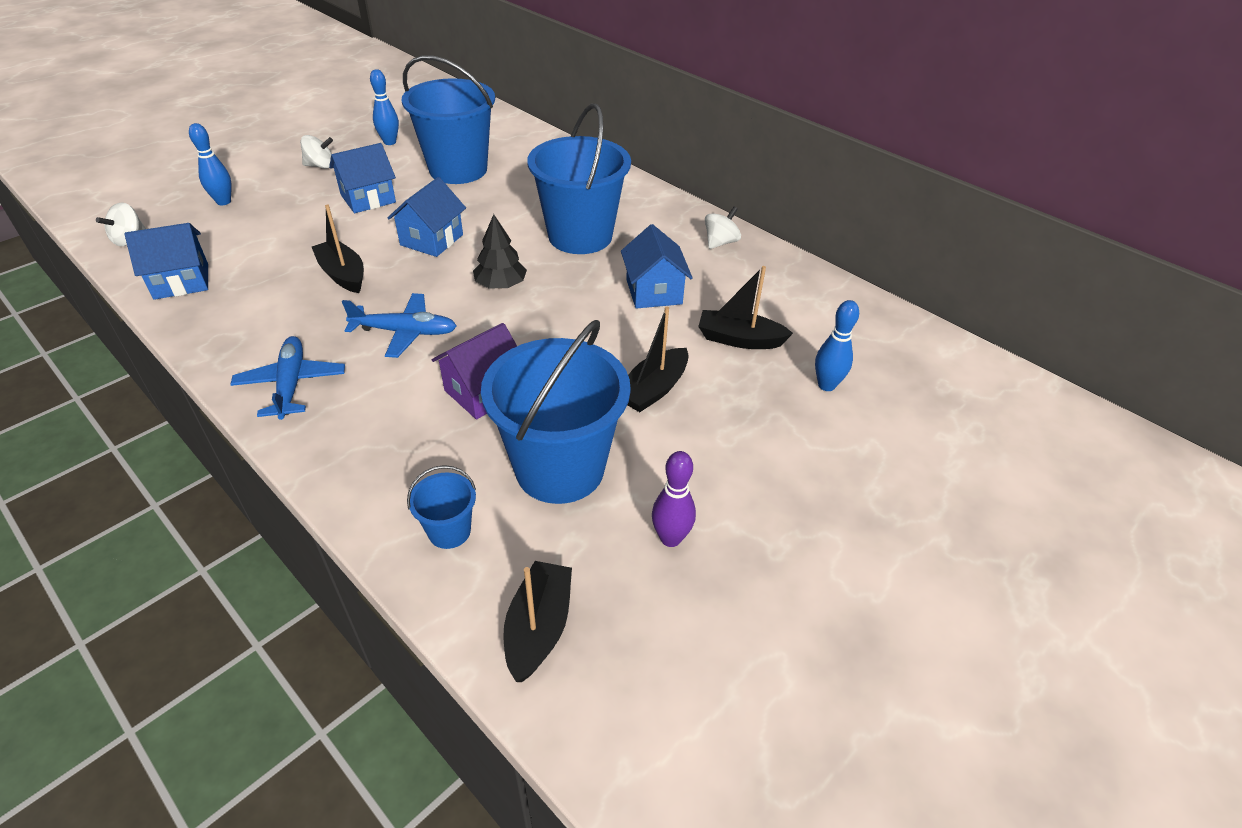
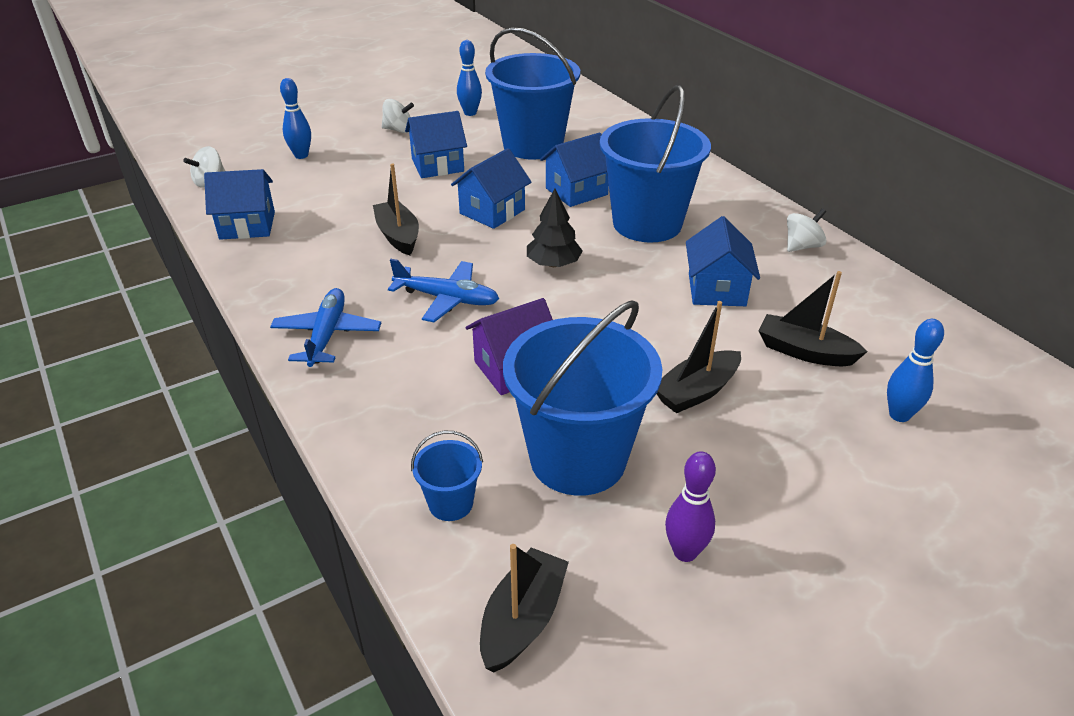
camera: 15 degrees right, 5 degrees down
none -> blue house [540,133,609,207]

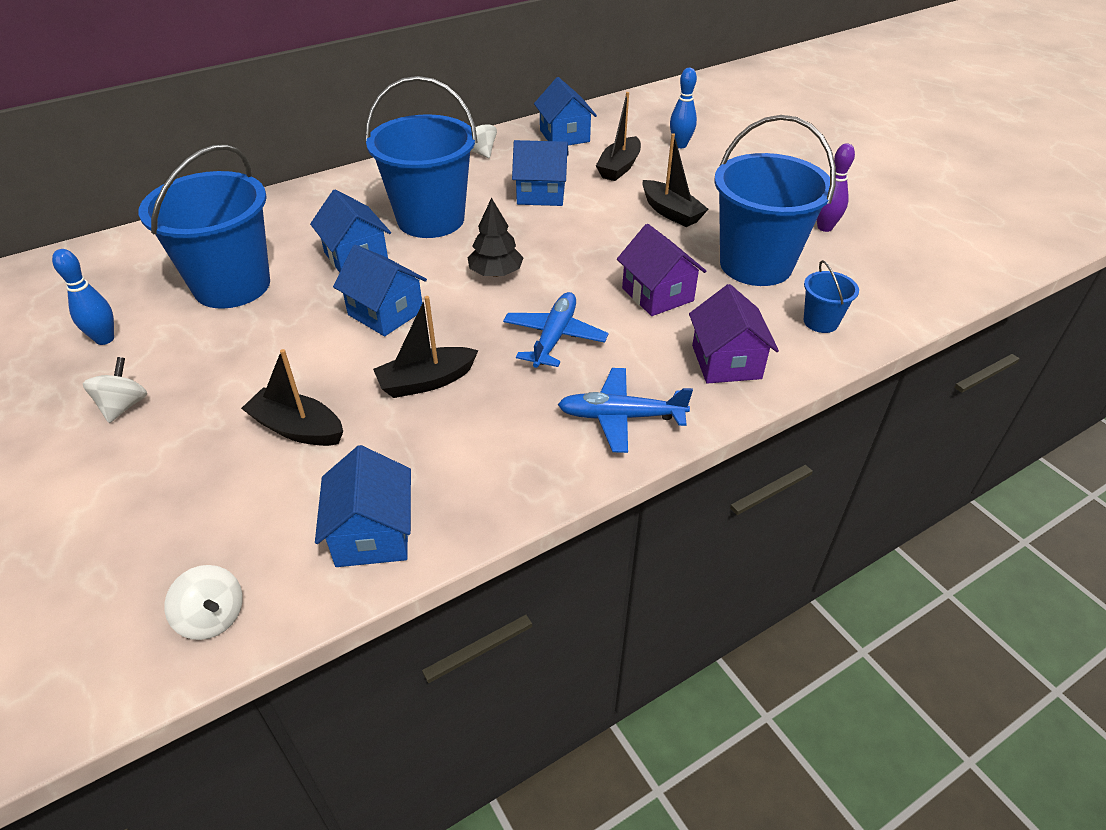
camera: 90 degrees left, 5 degrees up
blue bowling pin [280,78,311,159] -> none
blue house [405,111,467,178] -> blue house moved to [534,77,597,145]
black boat [480,544,569,672] -> black boat moved to [241,349,343,446]
none -> purple house [689,284,779,384]

